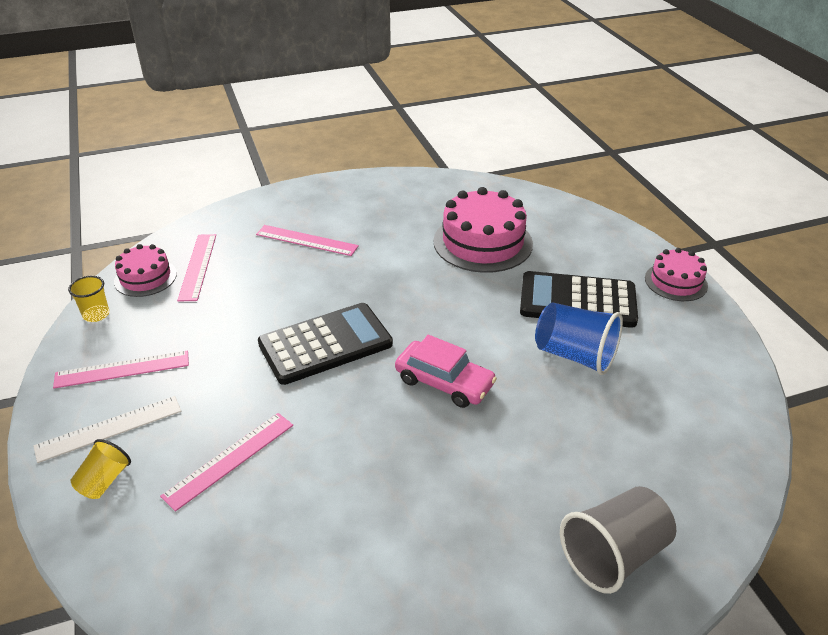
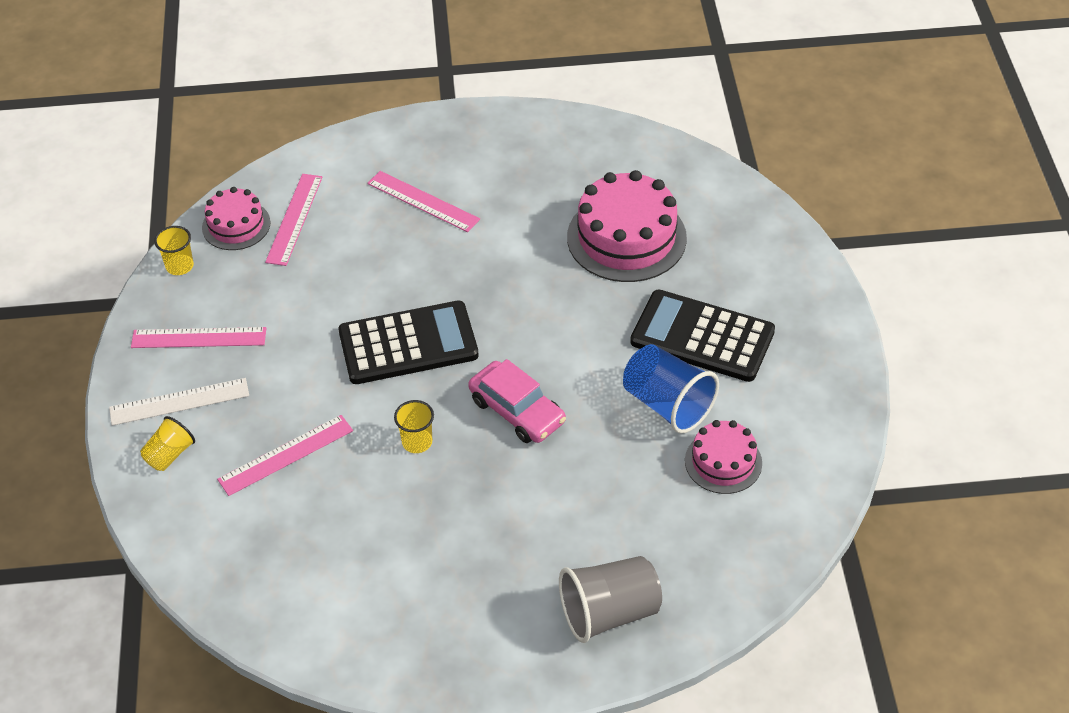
camera: 15 degrees right, 10 degrees up
pink cake [645,248,708,301] -> pink cake moved to [685,420,762,494]
none -> yellow cup [394,400,434,453]

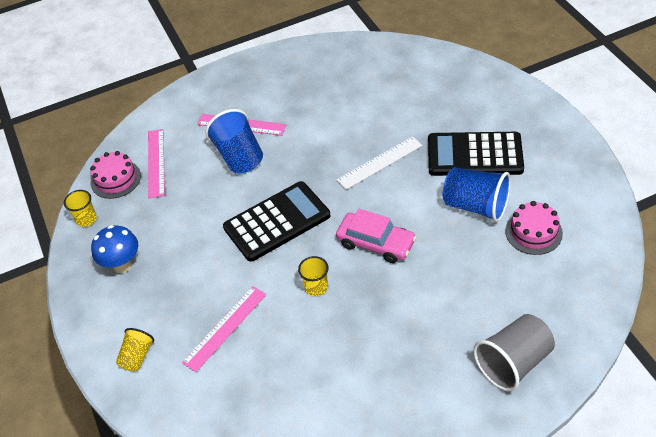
camera: 15 degrees left, 0 degrees up
white ruler [109,378,249,426] -> white ruler moved to [336,136,423,190]
pink ruler [131,327,266,348] -> blue mushroom [91,225,138,273]
pink cake [567,170,687,282] -> none
none -> blue cup [205,109,263,173]

